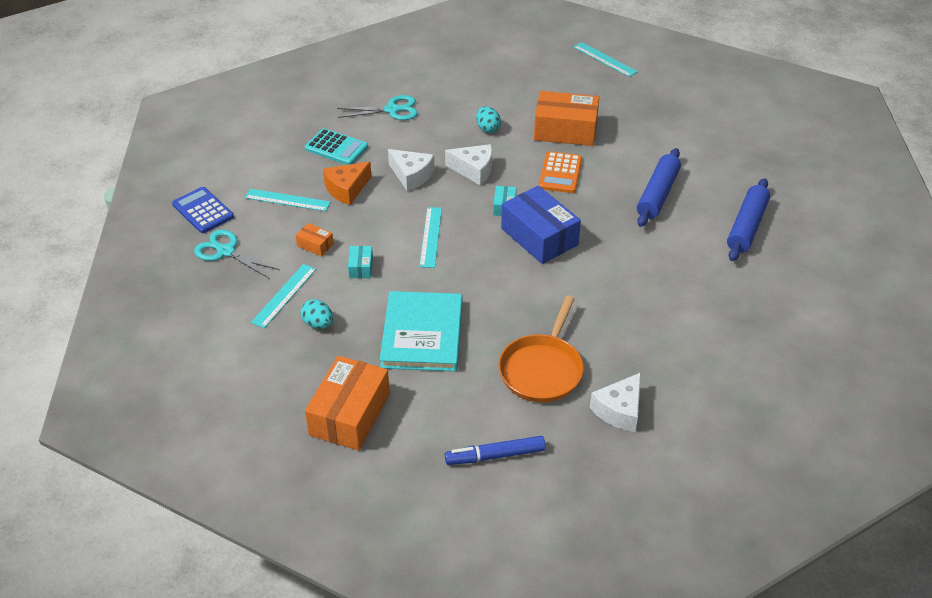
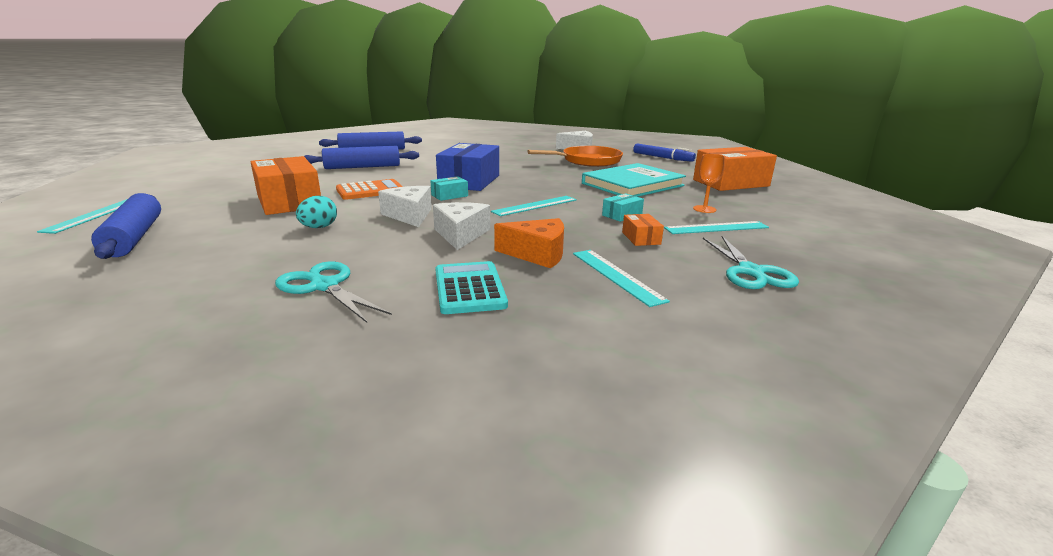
camera: 130 degrees left, 20 degrees down
blue calculator [172,187,234,233] -> none
turquoise egg [301,299,333,329] -> orange goblet [693,154,725,213]
none -> blue rolling pin [91,193,161,259]

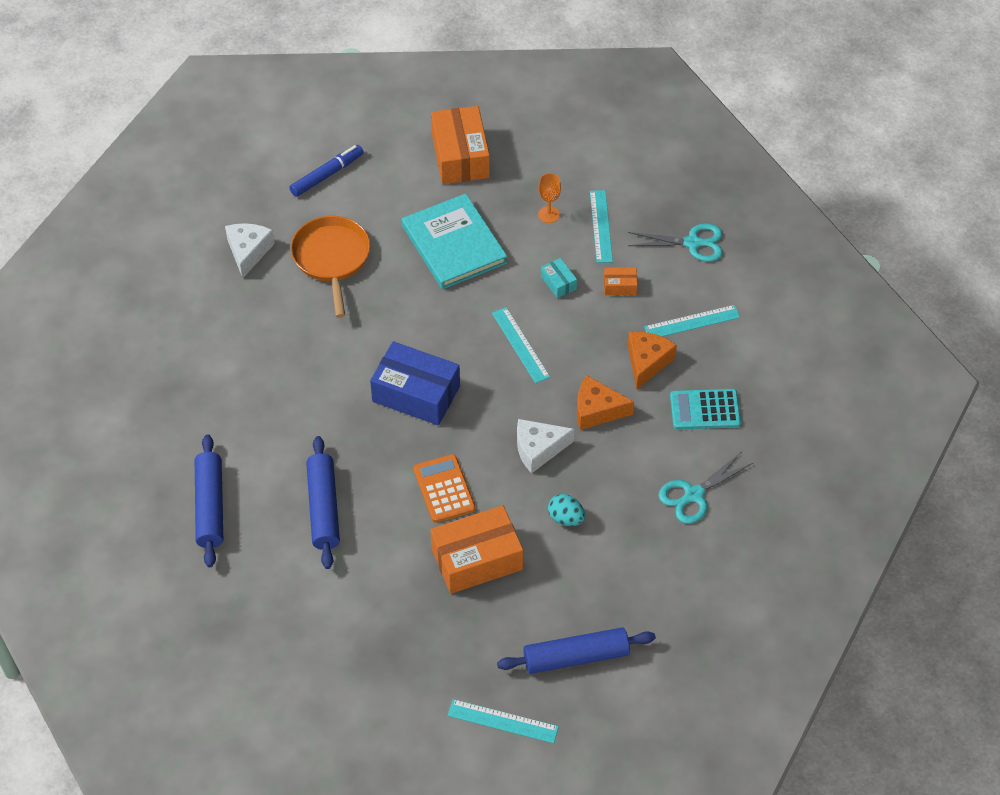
camera: 80 degrees left, 30 degrees up
turquoise box [430,176,468,201] -> none
white cheese [433,202,490,250] -> orange cheese [577,376,634,430]

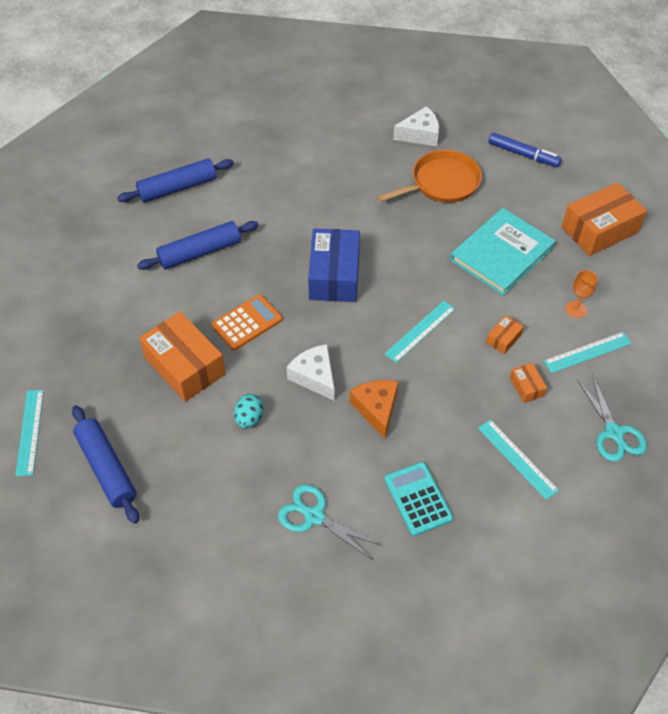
camera: 70 degrees right, 0 degrees up
turquoise box [541,258,577,298] -> orange box [486,315,524,354]
orange cheese [628,331,677,389] -> none

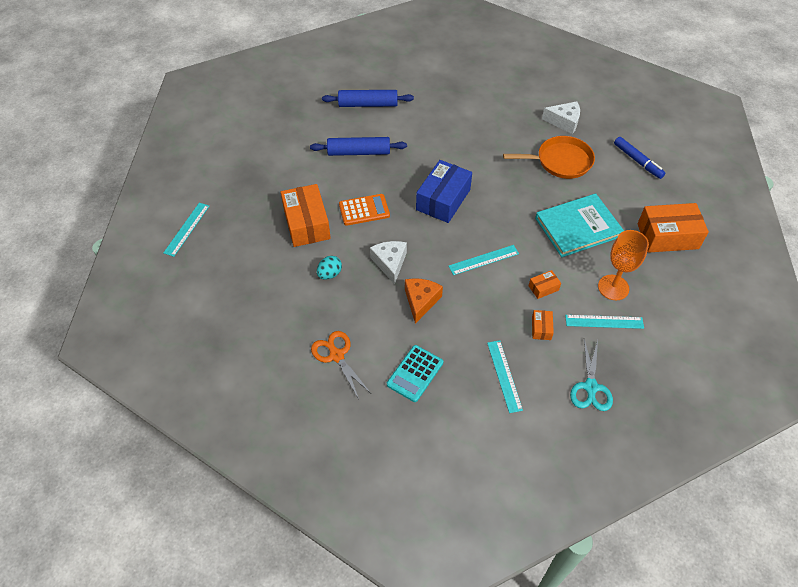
camera: 25 degrees right, 0 degrees up
blue rolling pin [72,405,139,524] -> none
turquoise scissors [278,484,382,559] -> orange scissors [311,331,371,399]
turquoise calculator [384,462,453,536] -> turquoise calculator turned 150 degrees counterclockwise [387,345,443,402]
orange goblet [566,270,598,318] -> orange goblet [598,230,649,300], size x1.77

